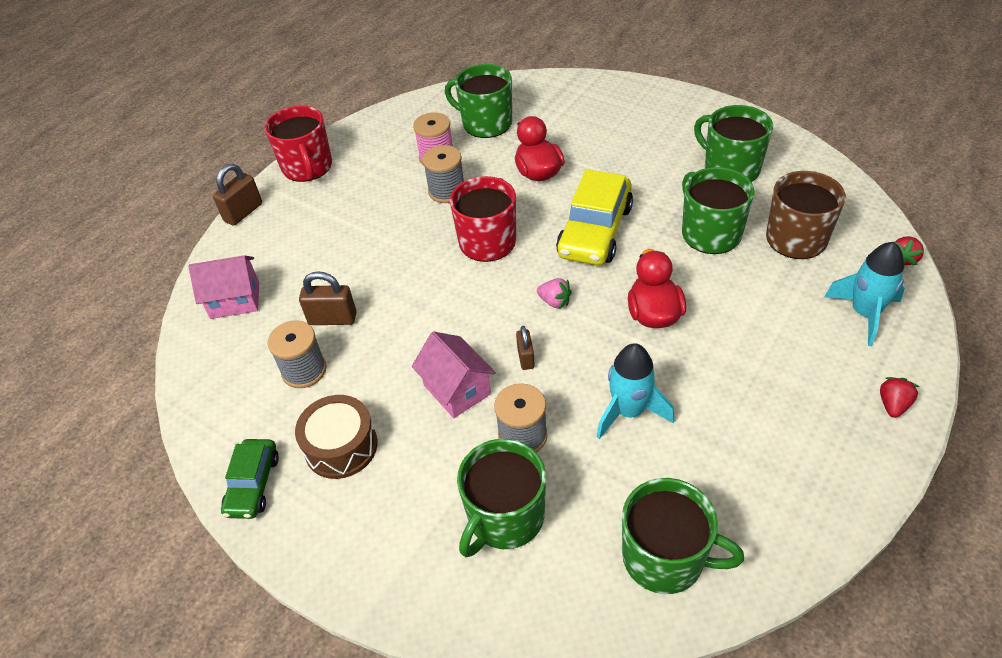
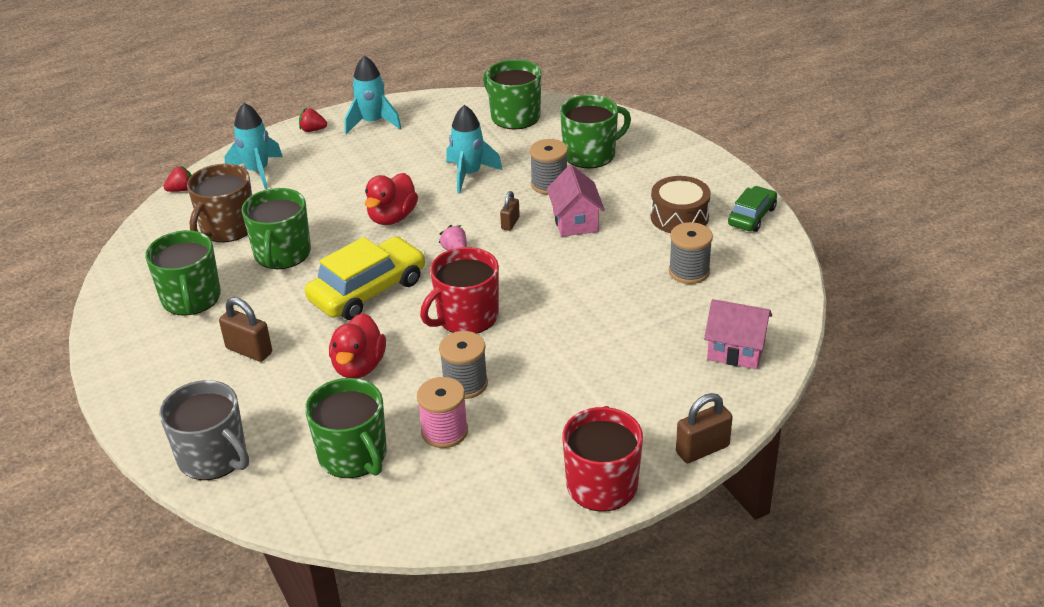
camera: 155 degrees left, 10 degrees down
brown padlock [299,271,357,325] -> brown padlock moved to [219,297,272,362]
red strawberry [880,377,919,418] -> red strawberry turned 45 degrees clockwise [299,108,327,132]
none -> grey mug [159,380,249,480]
none -> turquoise rocket [345,56,401,134]

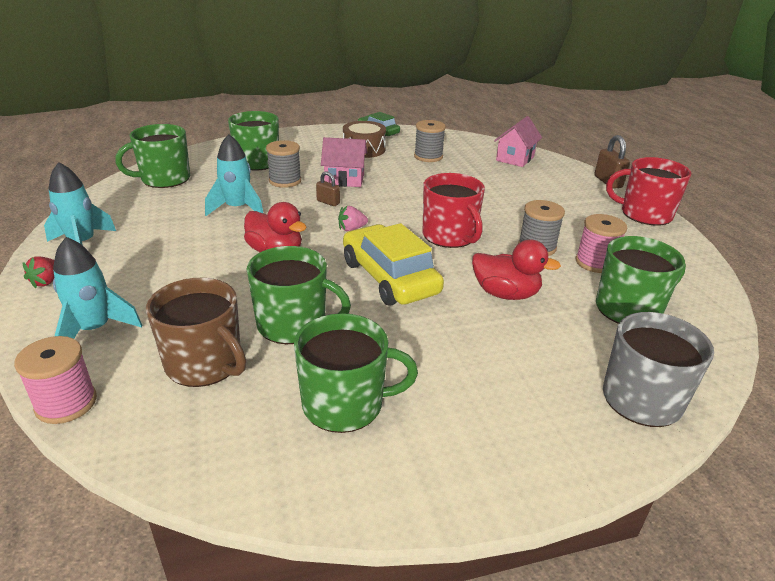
camera: 80 degrees left, 5 degrees down
red strawberry [163,166,192,192] -> pink spool [14,336,97,424]
brown padlock [219,297,272,362] -> none

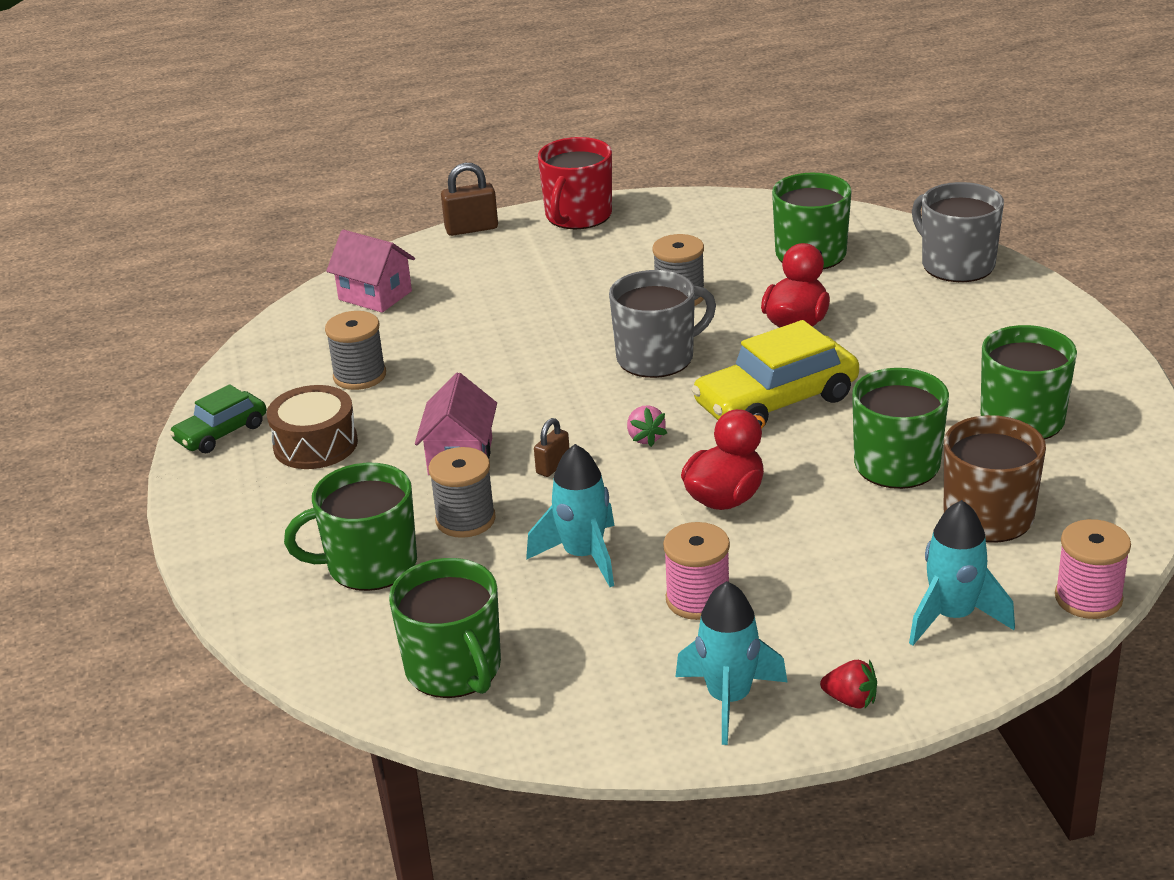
camera: 85 degrees left, 0 degrees up
red mug [423,173,485,248] -> grey mug [609,270,716,378]
pink spool [576,214,627,273] -> pink spool moved to [663,522,730,620]

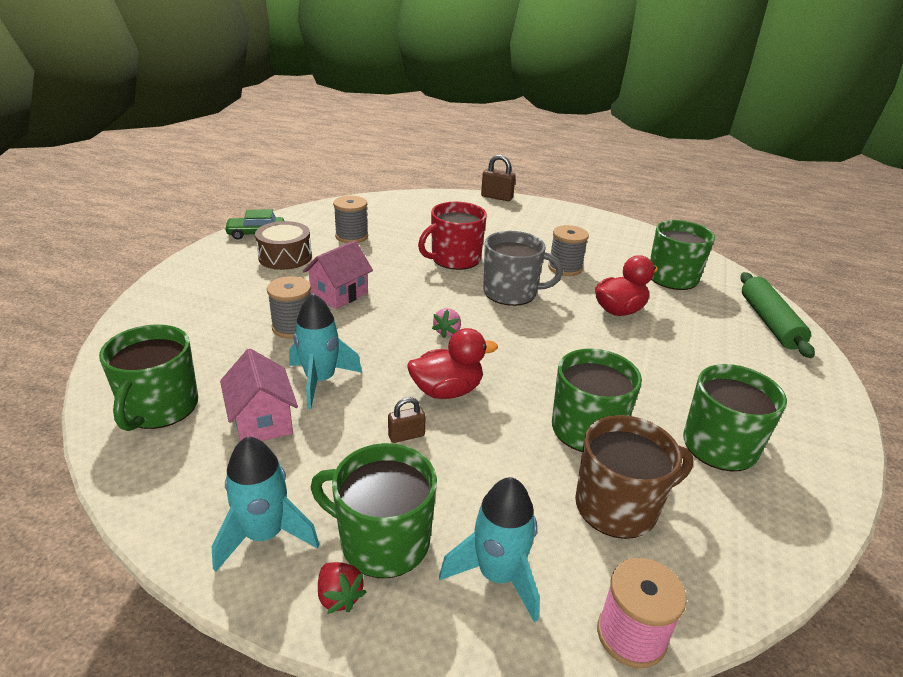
camera: 30 degrees right, 0 degrees up
green mug [284,463,417,591] -> green mug moved to [311,443,437,578]
pink house [326,229,415,313] -> pink house moved to [220,348,298,441]
brown padlock [534,418,569,477] -> brown padlock moved to [388,397,426,443]
red mug [538,137,612,229] -> red mug moved to [418,202,487,270]
pink spool [663,522,730,620] -> none
yellow car [691,320,859,426] -> none
grey mug [912,182,1004,282] -> green rolling pin [740,272,815,358]

